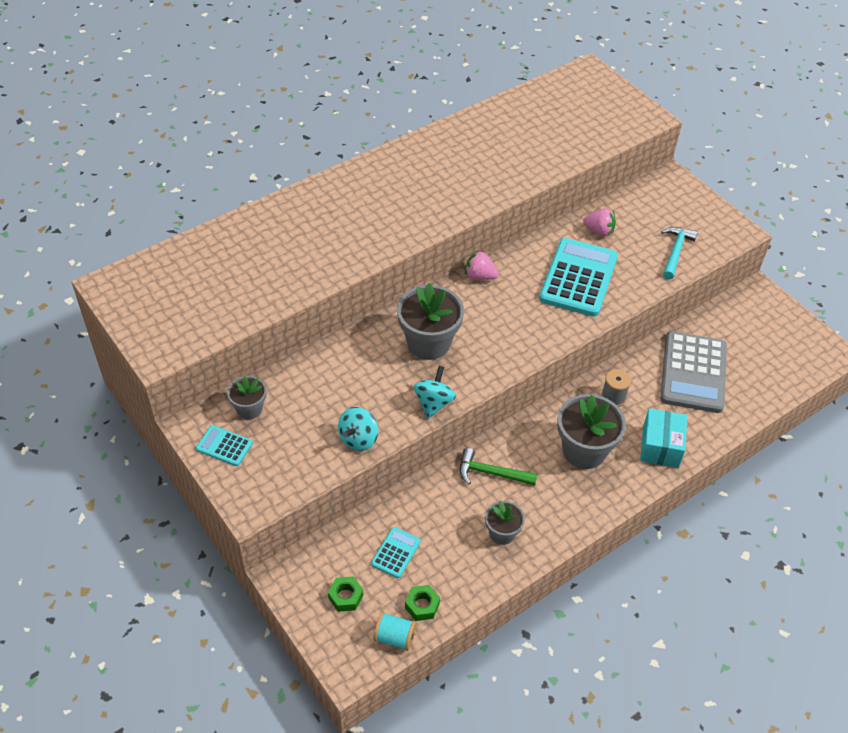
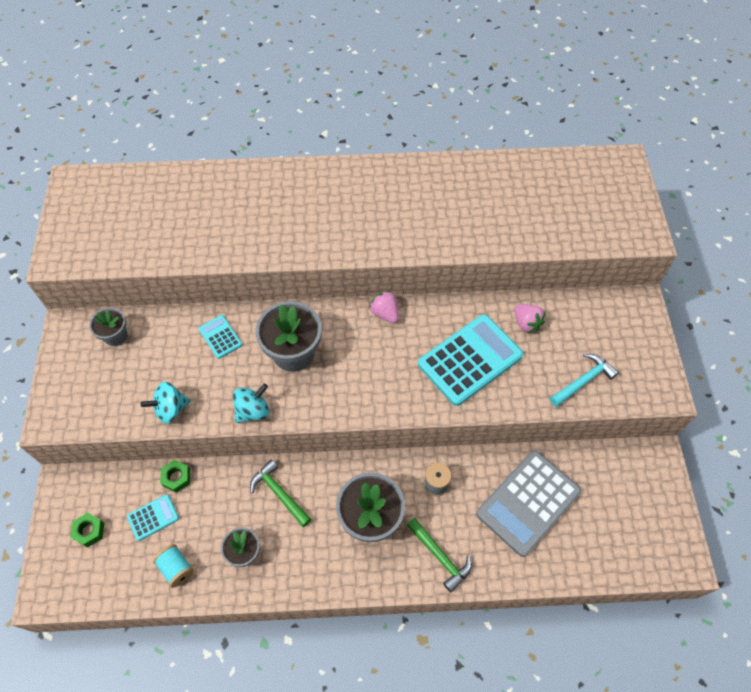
camera: 35 degrees right, 10 degrees up
turquoise calculator [196,425,253,466] -> turquoise calculator moved to [199,315,242,359]
turquoise spool [373,612,416,651] -> turquoise spool moved to [153,544,194,588]
green nut [405,585,440,621] -> green nut moved to [160,460,190,493]
turquoise box [640,408,687,468] -> green hammer [407,518,472,592]

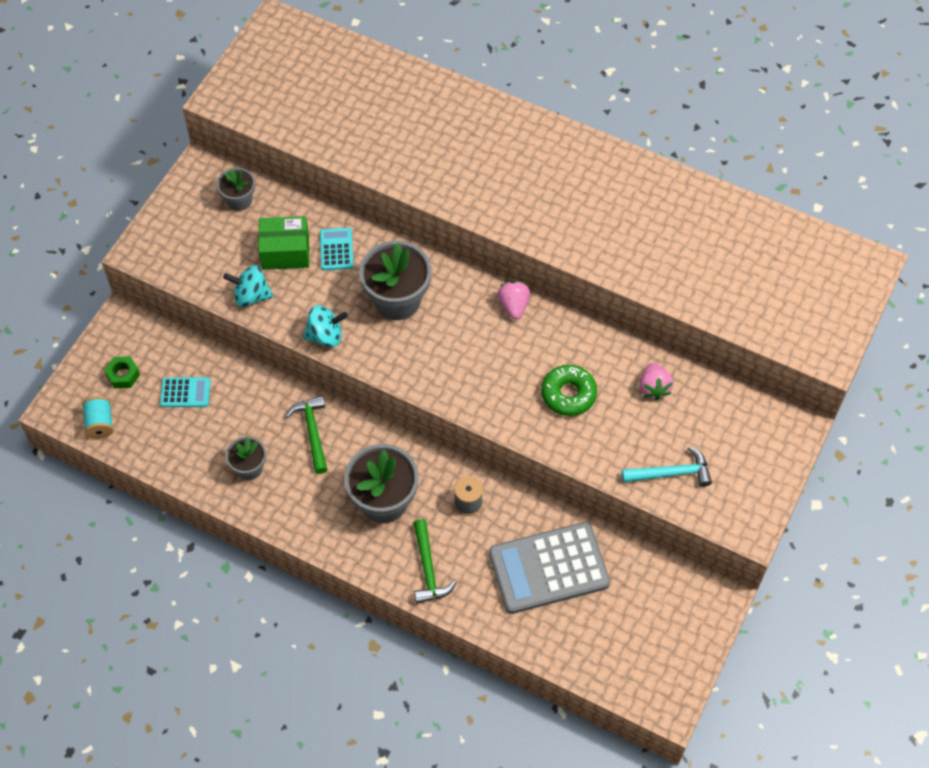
camera: 30 degrees right, 0 degrees up
turquoise spool [153,544,194,588] -> turquoise spool moved to [82,396,113,439]
green nut [160,460,190,493] -> none
turquoise calculator [418,314,523,406] -> green donut [541,365,597,416]
none -> green box [258,216,309,270]

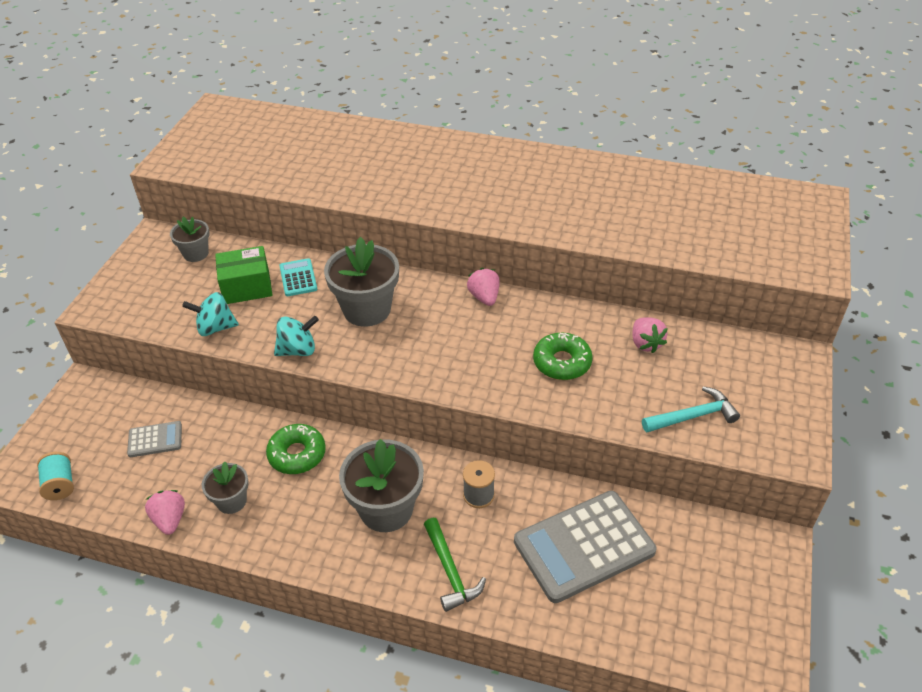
camera: 10 degrees left, 15 degrees down
green nut [104,356,140,388] -> none
turquoise calculator [160,377,211,407] -> grey calculator [127,421,182,457]
green hammer [286,396,328,474] -> green donut [266,424,326,474]
none -> pink strawberry [145,490,185,535]

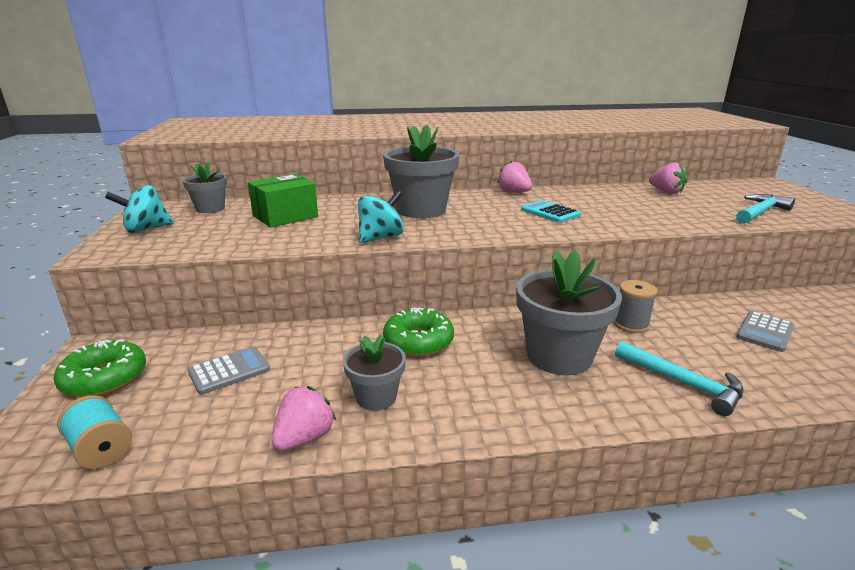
camera: 25 degrees left, 20 degrees down
pink strawberry [145,490,185,535] -> pink strawberry turned 75 degrees clockwise [272,386,336,451]
turquoise spinning top [182,292,239,336] -> turquoise spinning top moved to [105,185,174,233]
turquoise calculator [279,258,317,296] -> turquoise calculator moved to [521,200,581,223]
green hammer [424,518,486,612] -> turquoise hammer [615,341,744,416]
grey calculator [514,491,656,603] -> grey calculator [736,311,794,352], size x0.47
green donut [533,333,593,380] -> green donut moved to [53,339,146,397]

